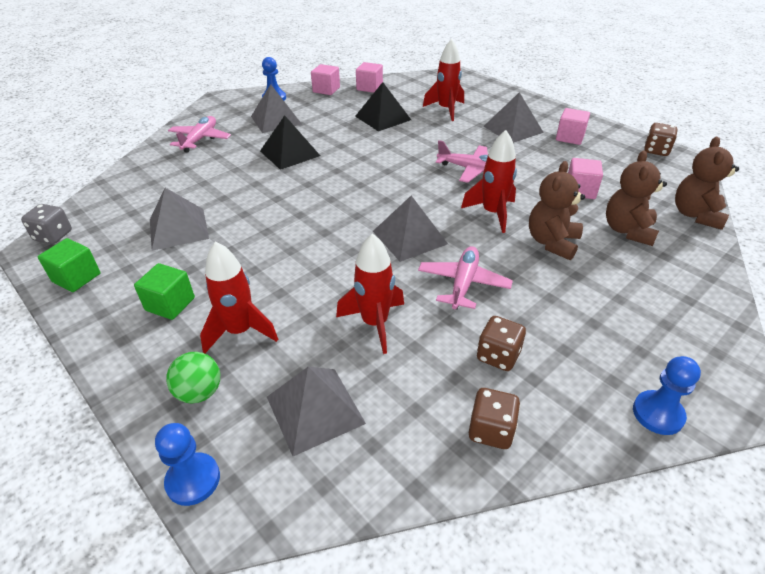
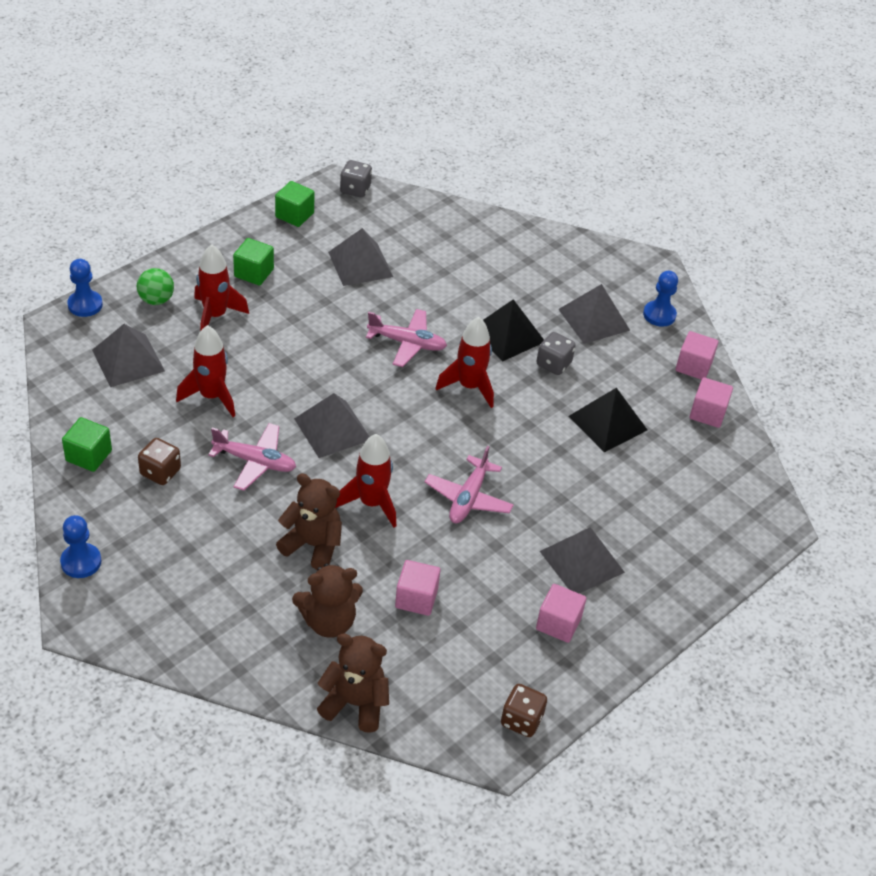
camera: 85 degrees right, 5 degrees up
pink plane [168,116,231,153] -> pink plane moved to [366,309,447,367]
red rocket [423,39,464,121] -> red rocket moved to [435,317,494,408]
brown dice [469,388,520,449] -> green cube [62,417,112,472]
brown teddy bear [606,151,667,246] -> brown teddy bear turned 150 degrees clockwise [292,563,363,638]
none -> grey dice [536,332,576,375]

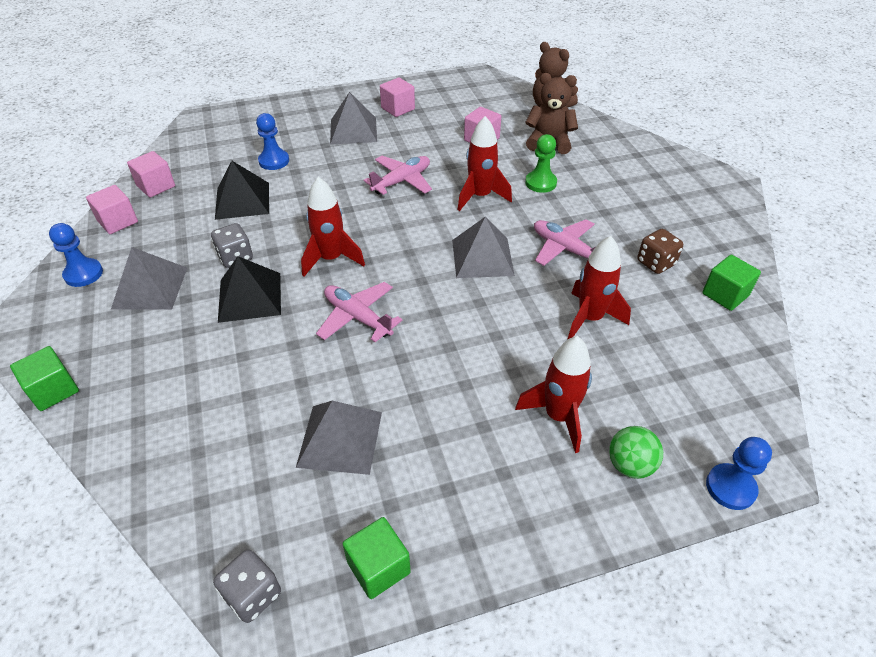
camera: 150 degrees left, 0 degrees up
blue pawn [60,515,101,578] -> blue pawn moved to [256,113,289,170]
grey pyramid [92,324,165,387] -> none
green cube [233,238,274,286] -> green cube moved to [10,346,79,411]
brown teddy bear [276,473,342,570] -> green pawn [525,134,557,193]
brown dice [501,684,547,737] -> none

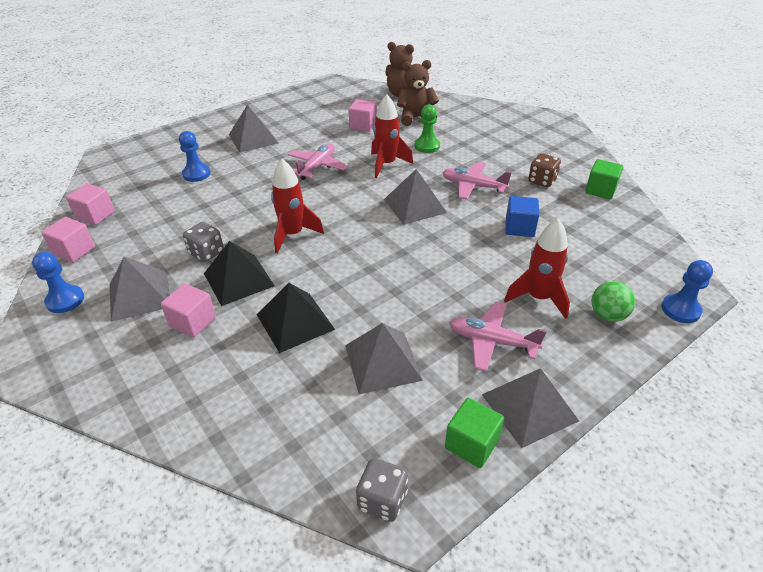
camera: 20 degrees left, 5 degrees down
green cube [10,346,79,411] -> none
black pyramid [215,161,269,220] -> black pyramid moved to [257,283,335,353]
pink plane [316,282,403,342] -> pink plane moved to [449,302,547,372]
pink cube [380,77,415,117] -> pink cube moved to [161,283,216,338]
red rocket [567,236,631,340] -> blue cube [505,196,539,237]
none -> grey pyramid [482,368,579,448]

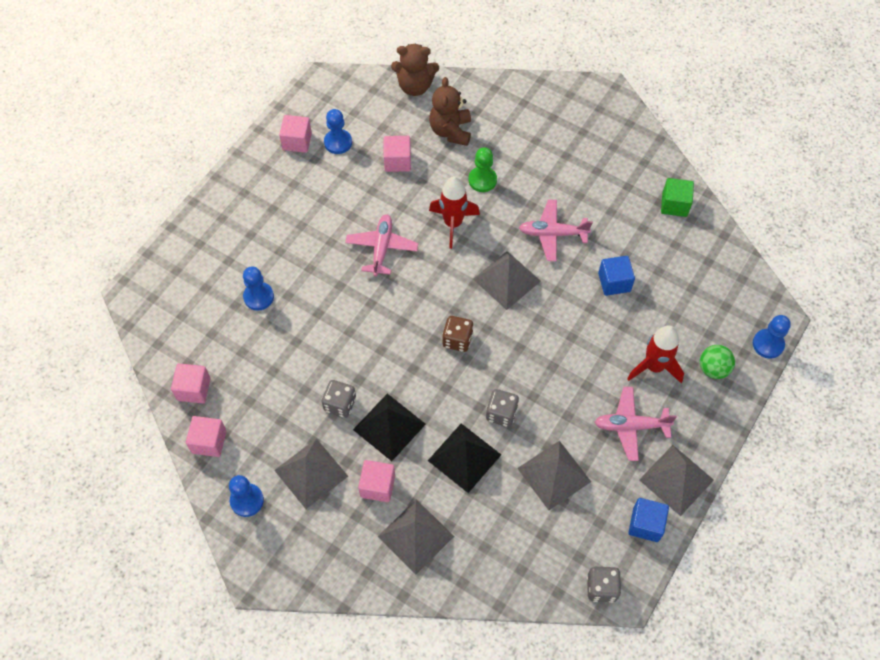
camera: 20 degrees left, 20 degrees up
grey pyramid [229,105,278,153] -> grey pyramid moved to [377,500,454,575]
red rocket [271,159,324,253] -> none
brown teddy bear [397,60,439,126] -> brown teddy bear turned 60 degrees counterclockwise [429,77,471,146]
green cube [445,398,504,468] -> blue cube [628,498,669,542]
brown dice [528,153,561,187] -> brown dice moved to [442,316,474,352]
none -> pink cube [279,115,312,153]
none -> blue pawn [324,109,352,154]
none -> grey dice [486,389,519,427]

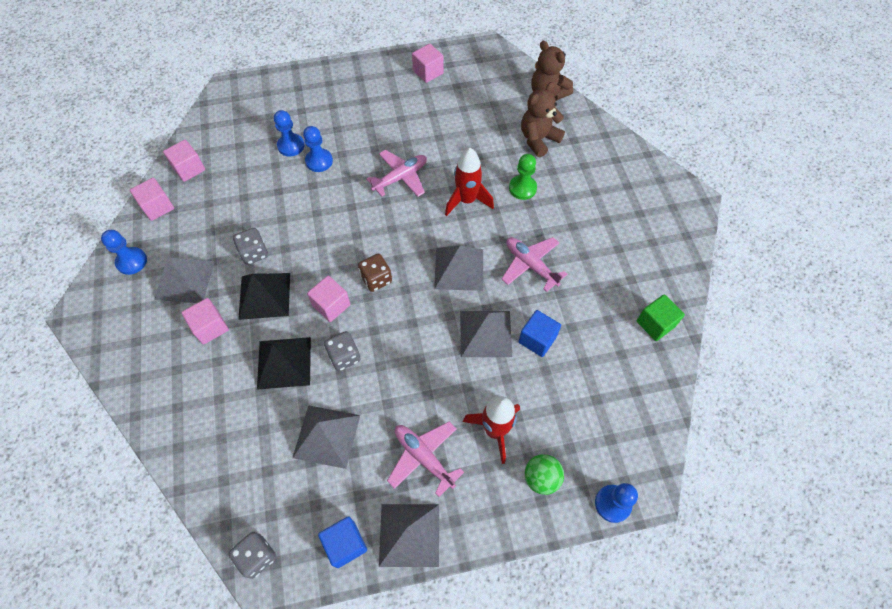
camera: 45 degrees right, 0 degrees up
blue pawn [324,109,352,154] -> blue pawn moved to [303,126,333,172]
grey pyramid [377,500,454,575] -> grey pyramid moved to [460,311,512,357]
pink cube [384,136,411,172] -> pink cube moved to [307,276,350,322]

